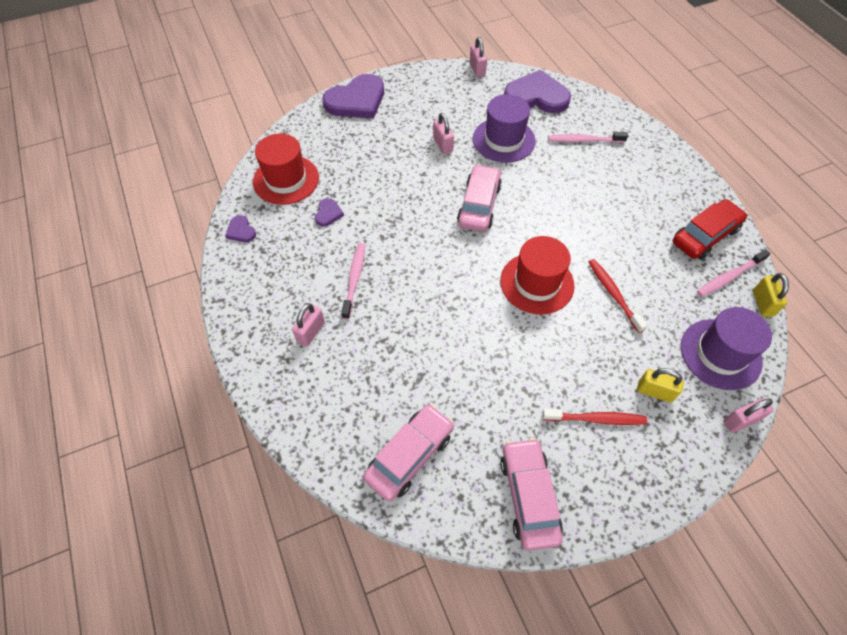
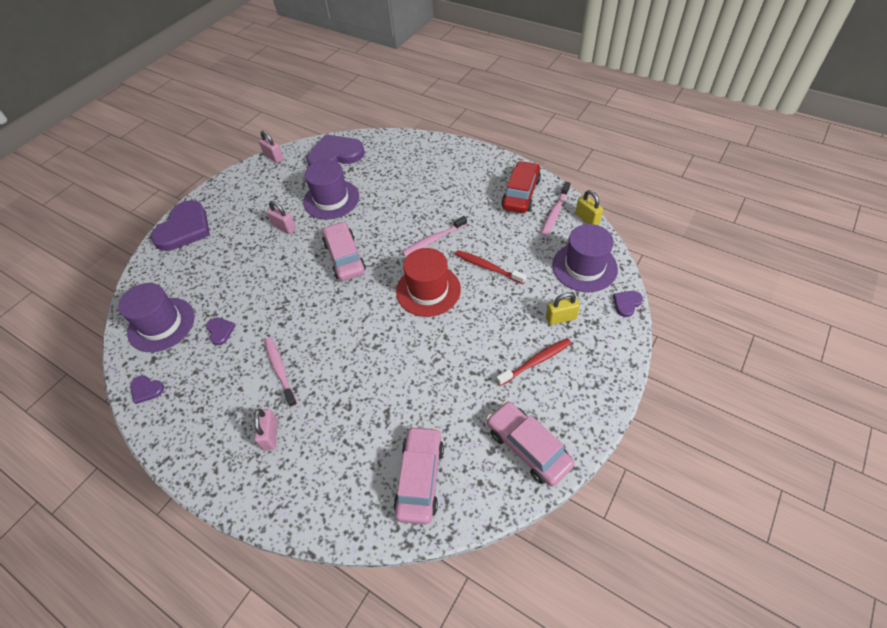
camera: 30 degrees left, 5 degrees down
red hat [253,133,319,205] -> purple hat [118,283,195,352]
pink toothbrush [548,132,628,143] -> pink toothbrush moved to [402,216,467,256]
pink padlock [723,398,774,433] -> purple heart [613,291,643,317]

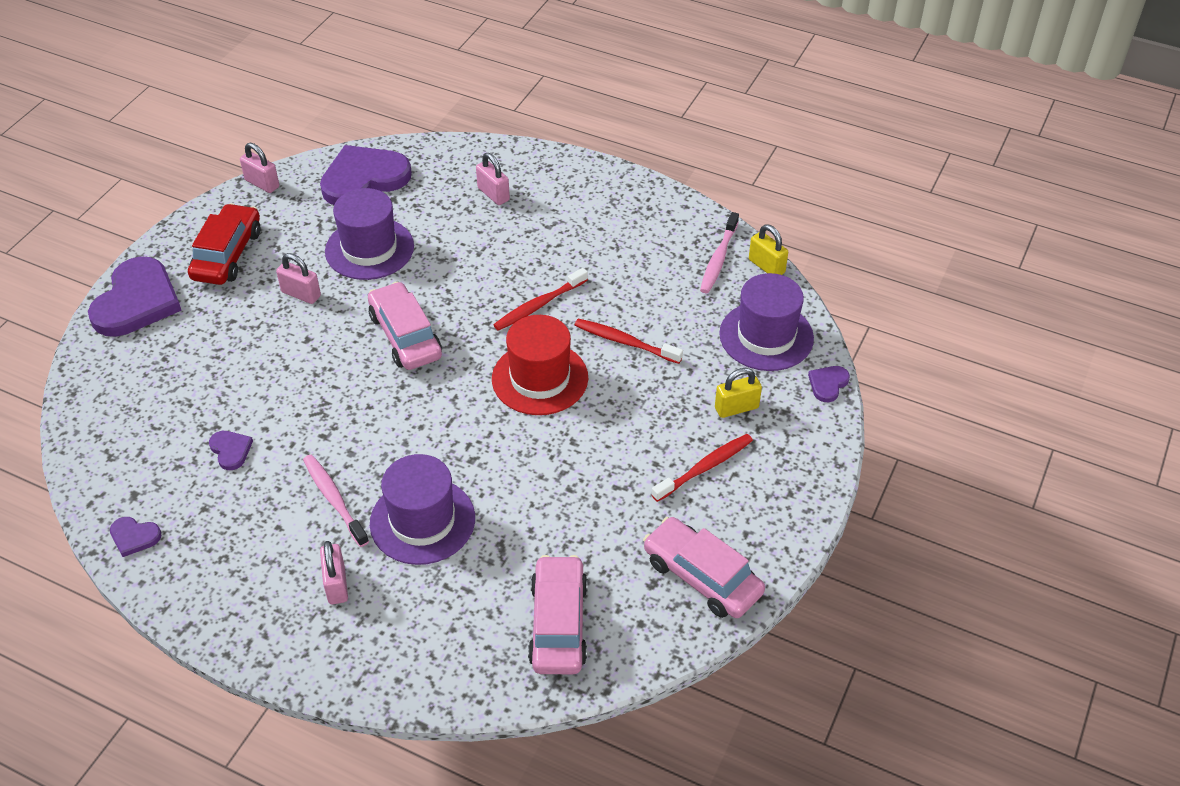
camera: 10 degrees left, 5 degrees down
purple hat [118,283,195,352] -> purple hat moved to [370,454,475,565]
pink toothbrush [402,216,467,256] -> red toothbrush [493,268,588,331]
red car [501,161,541,213] -> red car moved to [188,203,260,285]
none -> pink padlock [476,153,510,205]

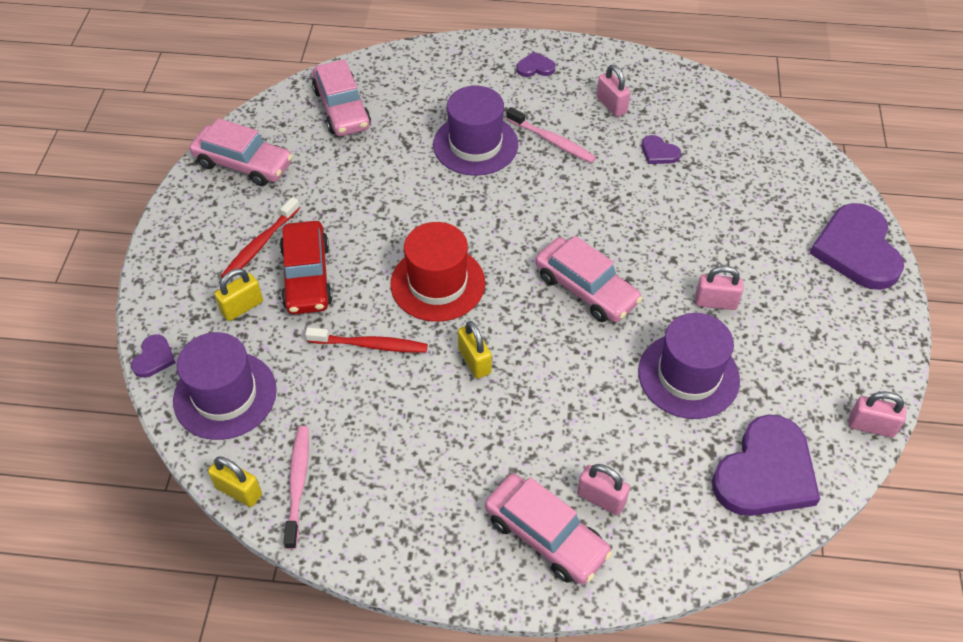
camera: 160 degrees right, 5 degrees up
purple heart [110,517,162,557] -> purple heart moved to [516,52,556,77]
red car [188,203,260,285] -> red car moved to [280,221,333,314]
pink padlock [320,541,348,604] -> pink padlock moved to [596,65,630,117]
red toothbrush [493,268,588,331] -> yellow padlock [458,321,492,379]
none -> pink car [485,474,612,585]

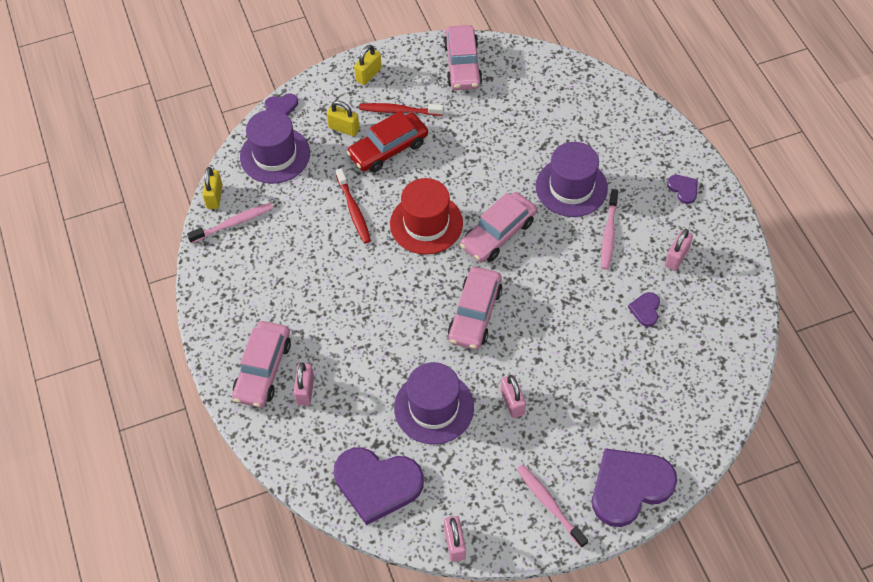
camera: 65 degrees right, 5 degrees up
pink car [312,59,371,136] -> pink car moved to [460,192,537,262]
yellow padlock [458,321,492,379] -> yellow padlock moved to [354,45,382,85]
none -> pink toothbrush [517,465,588,548]

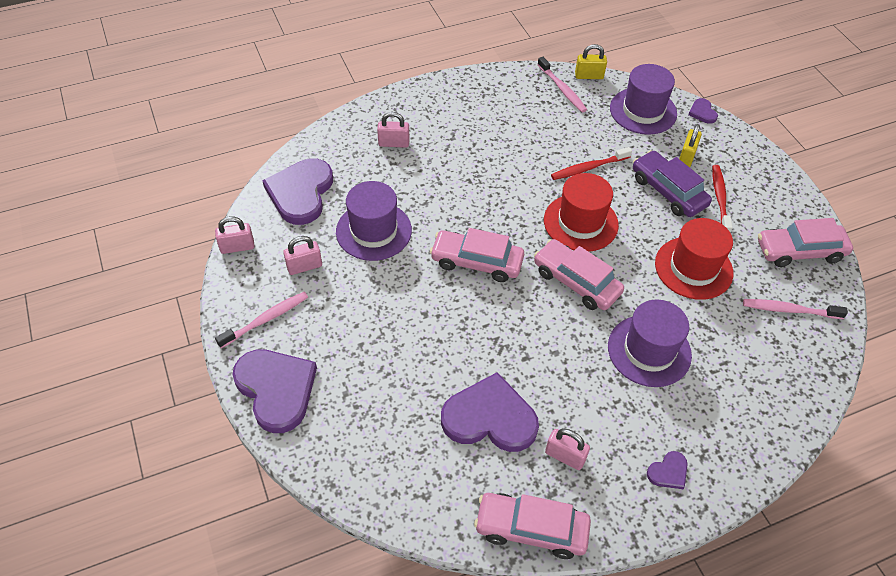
camera: 85 degrees right, 5 degrees down
pink car [232,321,291,407] -> pink car moved to [474,493,591,559]
red car [347,111,428,172] -> purple car [633,150,712,217]
yellow padlock [354,45,382,85] -> none
pink padlock [501,375,526,418] -> pink padlock moved to [283,236,322,275]
pink toothbrush [601,189,618,270] -> pink toothbrush moved to [743,299,848,319]
purple heart [628,292,660,327] -> purple heart [441,372,539,452], size x2.25
none -> red hat [655,218,733,300]

